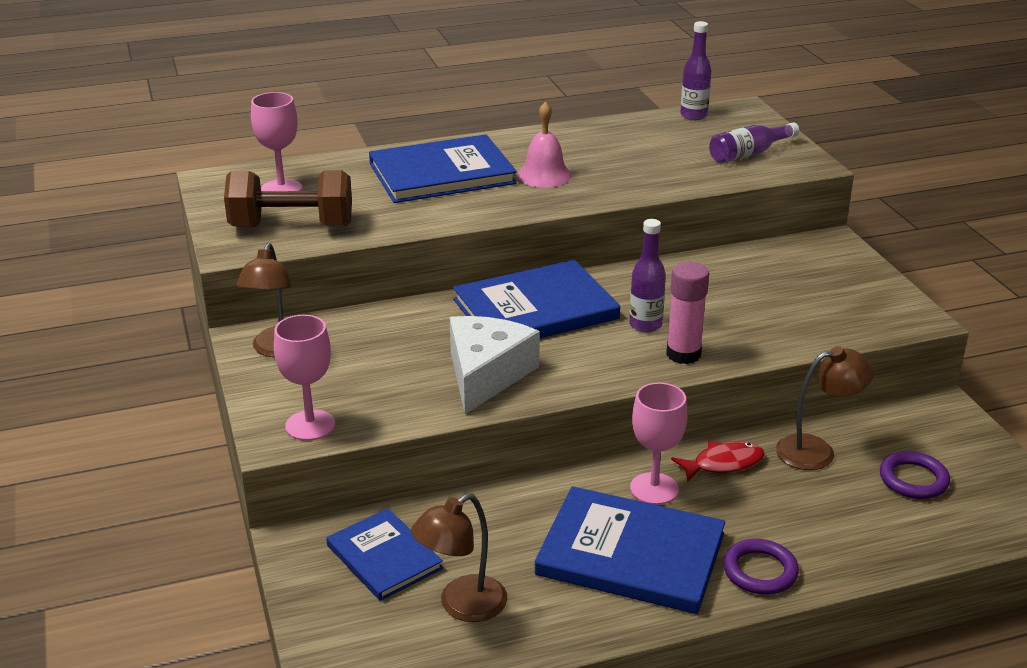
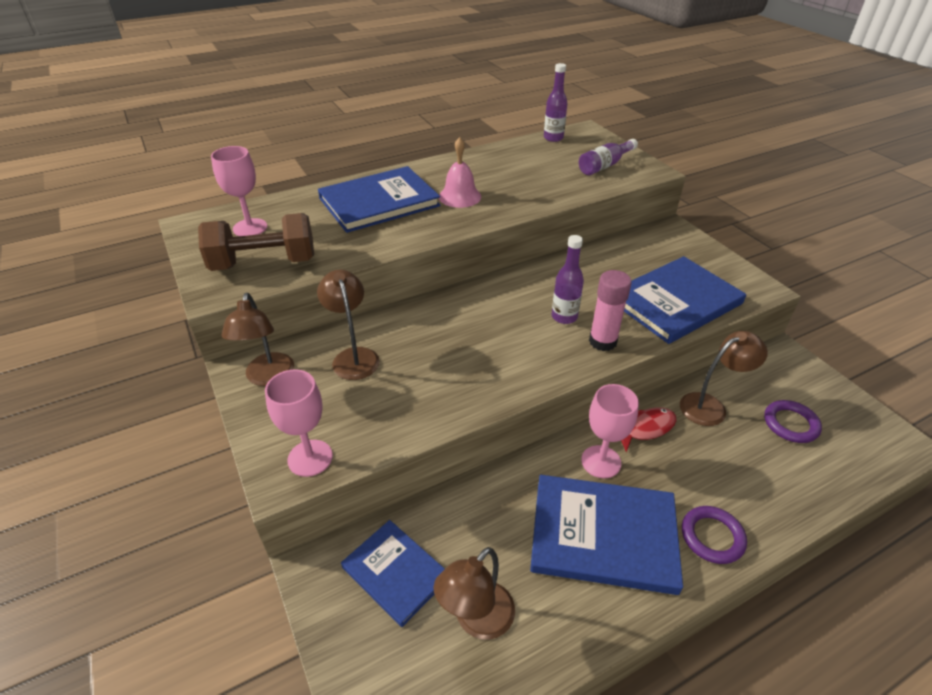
camera: 10 degrees left, 10 degrees up
white cheese [450,316,540,414] -> none
blue book [453,260,620,338] -> blue book moved to [624,256,746,344]
none -> brown lamp [317,270,380,380]

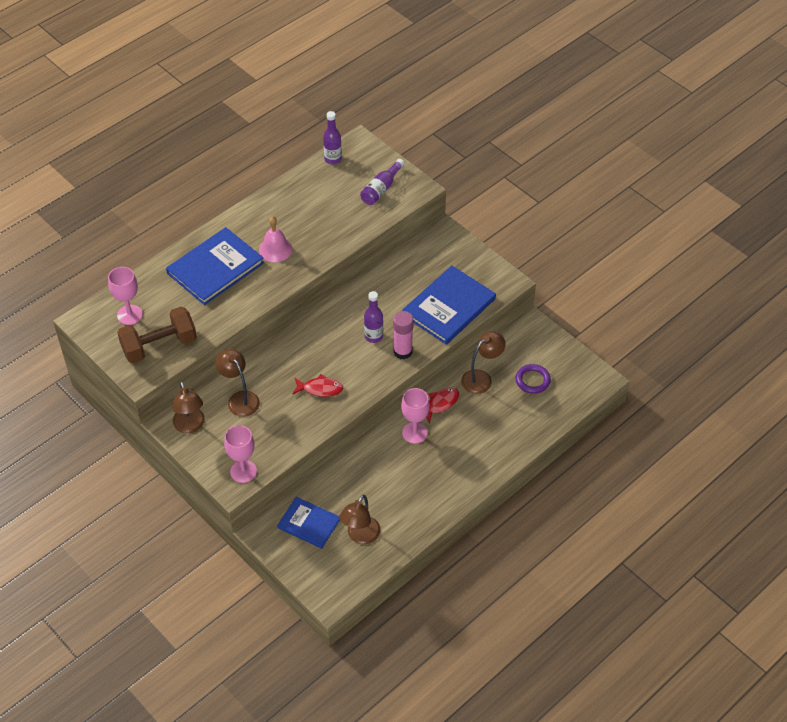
camera: 15 degrees left, 10 degrees up
blue book [530,475,683,595] -> none
purple ring [682,506,747,564] -> none
none -> red fish [292,374,344,397]

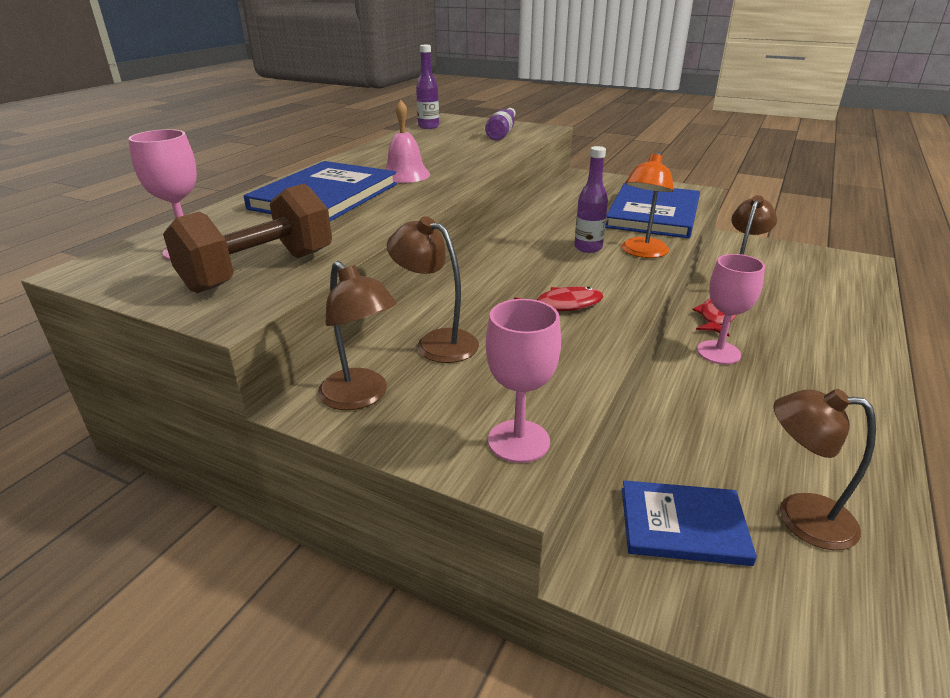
camera: 20 degrees left, 20 degrees down
brown lamp [340,494,381,544] -> brown lamp turned 105 degrees clockwise [774,389,876,550]
pink glue stick [393,311,413,359] -> orange lamp [622,152,674,258]
purple ring [516,364,551,394] -> none

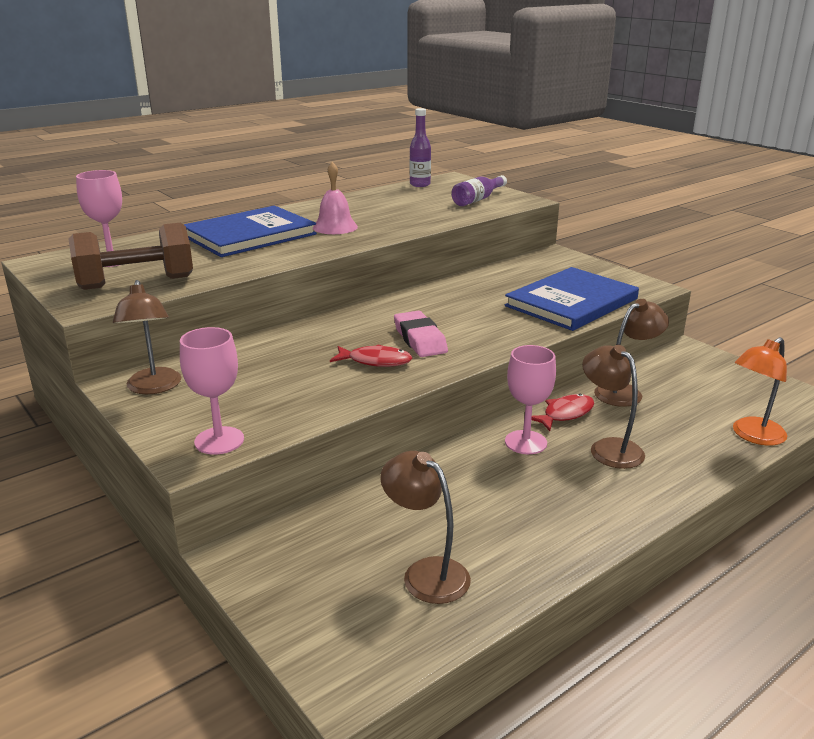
camera: 25 degrees right, 5 degrees down
brown lamp [387,216,479,363] -> brown lamp moved to [582,345,645,469]
purple bottle [574,146,608,253] -> none
orange lamp [622,152,674,258] -> orange lamp moved to [733,337,787,446]
blue book [622,480,757,566] -> none
none -> pink eraser [394,311,448,357]

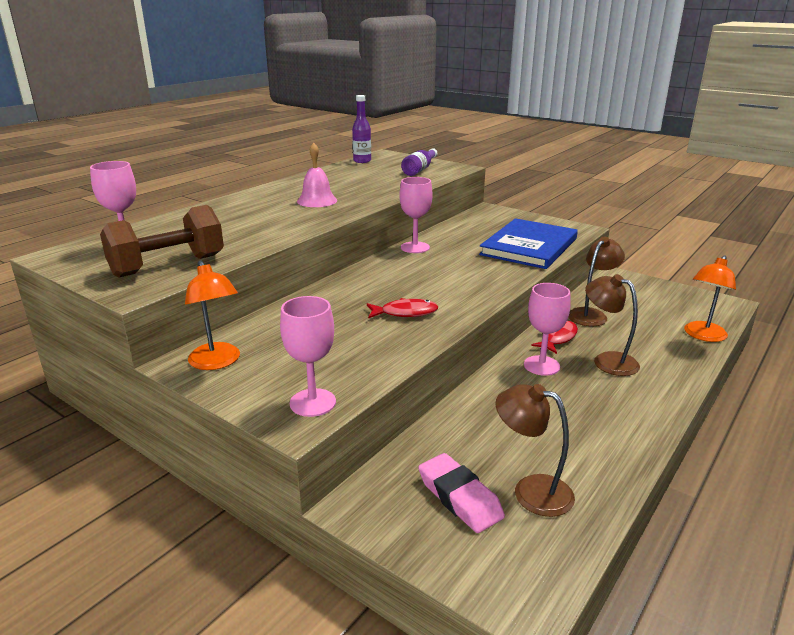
camera: 15 degrees left, 0 degrees up
brown lamp [113,280,181,394] -> orange lamp [185,261,240,370]
blue book [183,206,317,257] -> none
pink eraser [394,311,448,357] -> pink eraser moved to [418,453,505,533]
none -> pink goblet [399,177,433,253]

